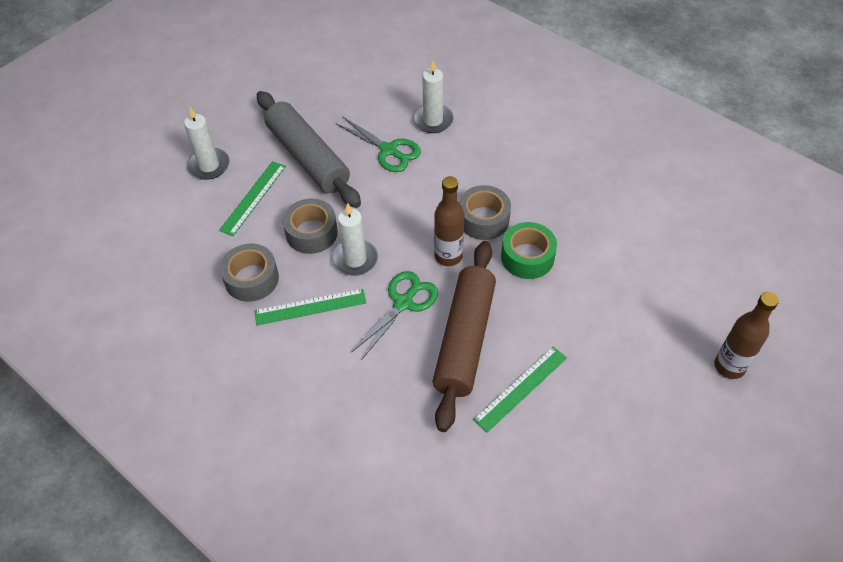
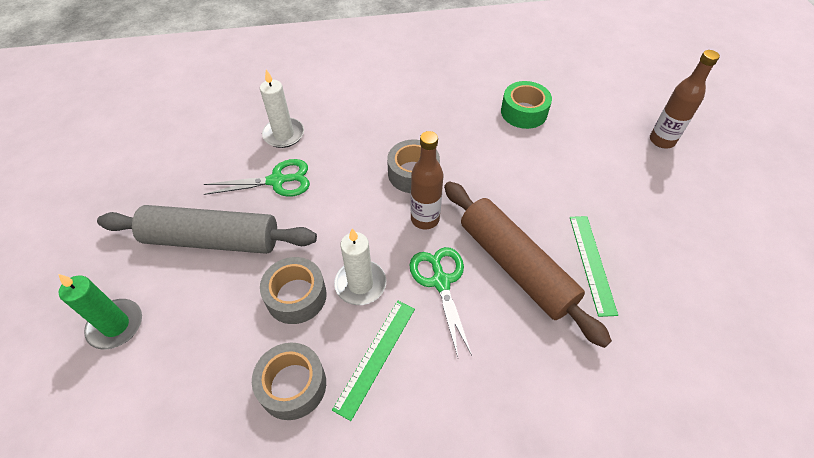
camera: 50 degrees left, 0 degrees up
white candle [184,107,230,180] -> green candle [58,274,142,349]
green ruler [219,161,286,236] -> none
green tape [501,222,557,279] -> green tape moved to [501,81,552,129]

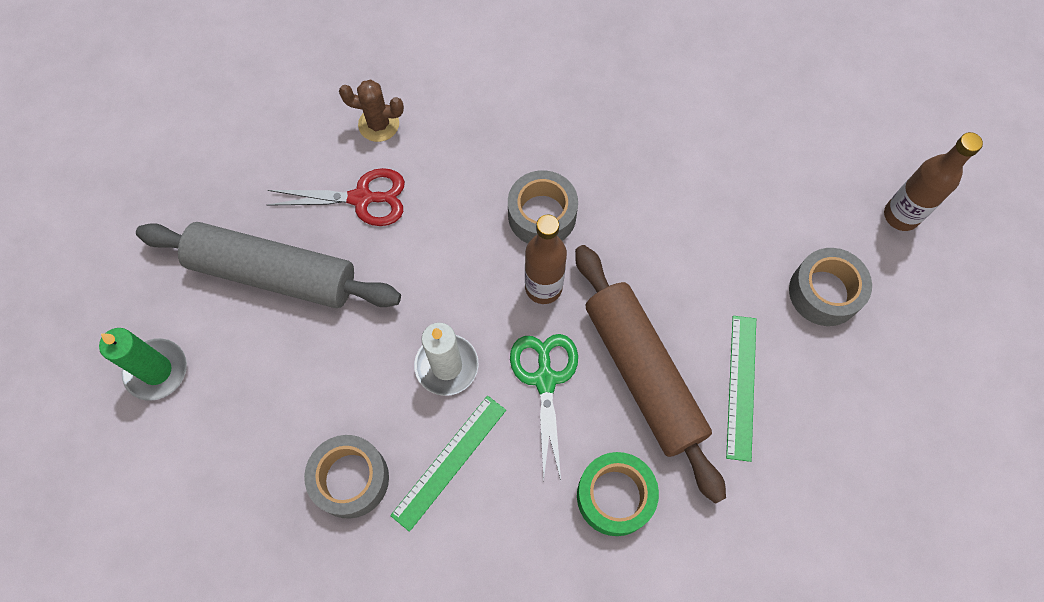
camera: 10 degrees right, 15 degrees up
green scissors [204,159,310,197] -> red scissors [267,168,405,226]
white candle [260,70,304,148] -> brown cactus [339,80,404,142]
grey tape [260,257,327,324] -> grey tape moved to [789,248,872,326]
green tape [501,81,552,129] -> green tape moved to [577,452,659,536]

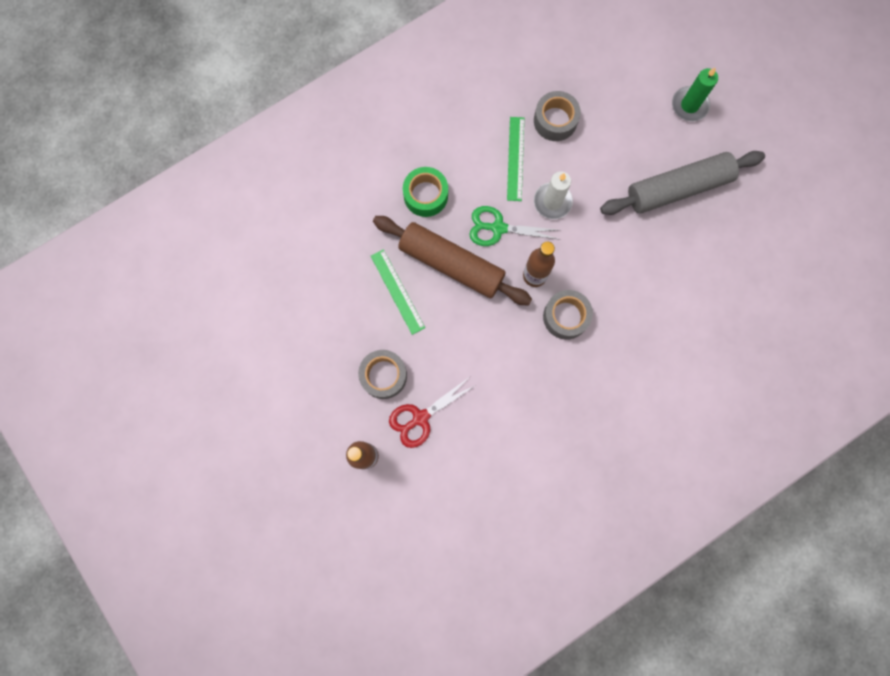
camera: 145 degrees right, 10 degrees up
red scissors [267,168,405,226] -> red scissors moved to [389,378,476,448]
brown cactus [339,80,404,142] -> none
green scissors [510,334,578,480] -> green scissors turned 135 degrees clockwise [469,206,560,246]

